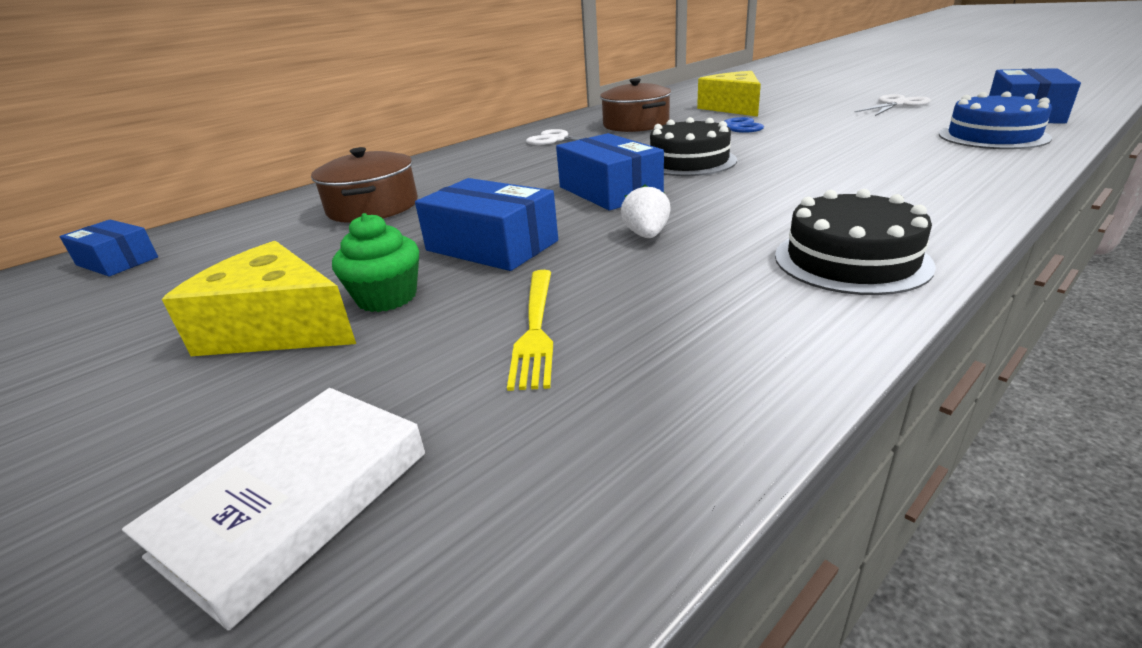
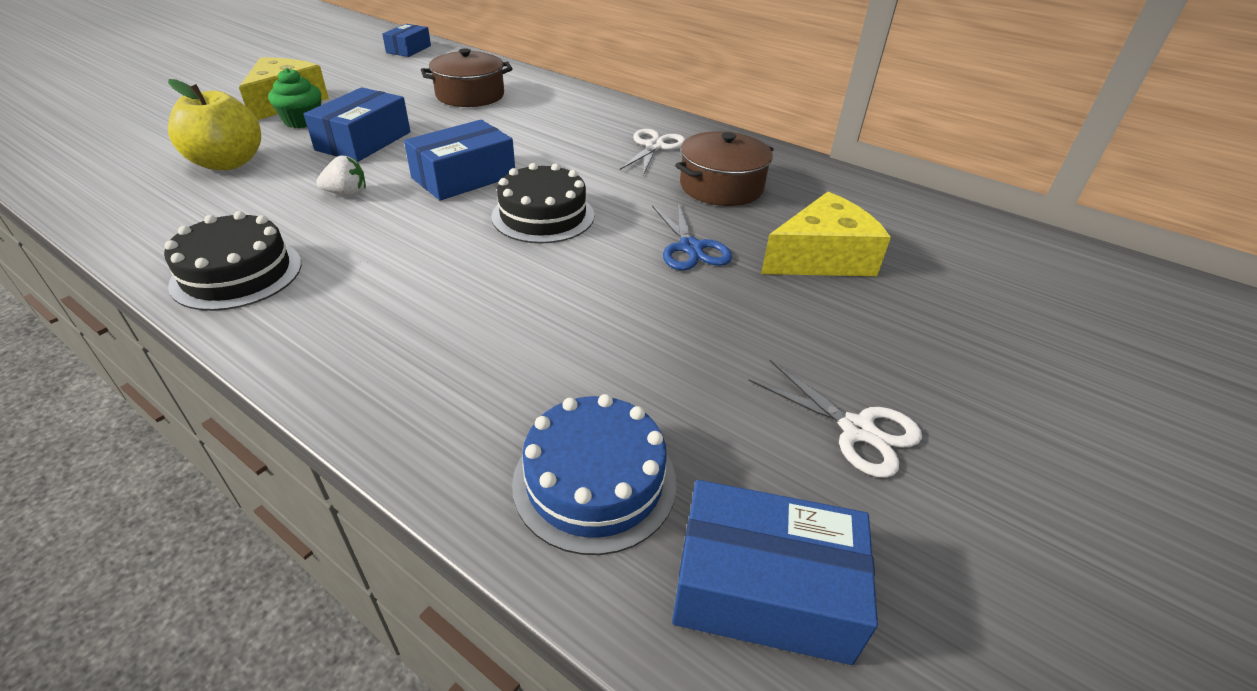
camera: 75 degrees right, 10 degrees up
white book [122,388,425,631] -> none
yellow fork [507,270,553,391] -> yellow apple [168,79,261,170]

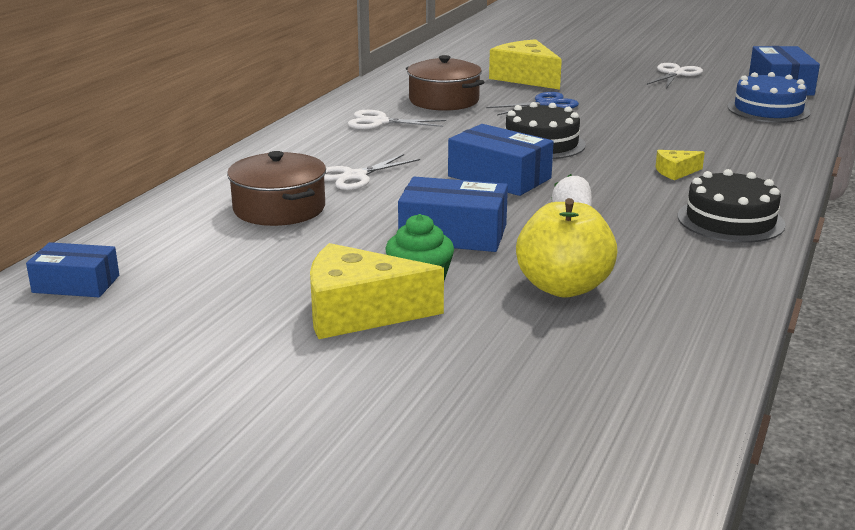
camera: 100 degrees left, 15 degrees down
none -> white scissors [324,154,420,190]
none -> yellow cheese [656,150,705,180]

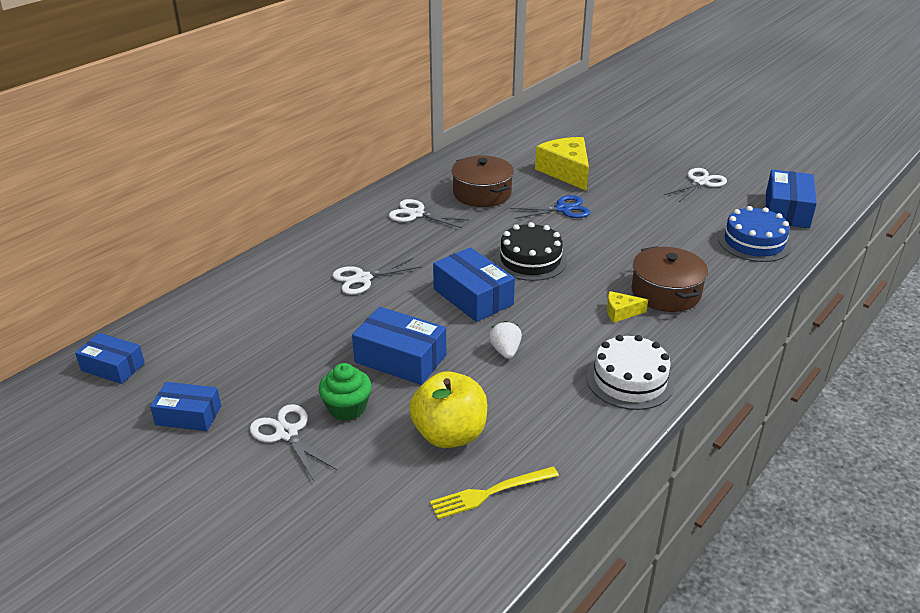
camera: 15 degrees right, 10 degrees up
brown pot [227,151,326,226] -> brown pot moved to [632,246,708,312]
yellow cheese [310,243,444,339] -> white scissors [250,404,337,481]
black cake [678,169,786,243] -> white cake [586,335,674,410]
none -> blue box [150,382,221,431]
none -> yellow fork [430,466,559,519]

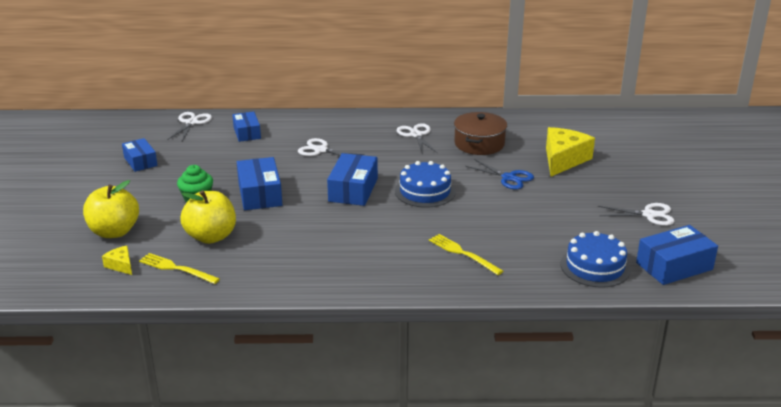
camera: 50 degrees right, 5 degrees down
blue box [75,333,145,384] -> blue box moved to [232,111,261,142]
white scissors [250,404,337,481] -> white scissors moved to [168,112,212,141]
white strawberry [489,321,522,359] -> none
black cake [494,222,567,281] -> blue cake [395,161,456,208]
white cake [586,335,674,410] -> none
yellow cheese [607,291,648,323] -> yellow cheese moved to [102,246,132,275]
brown pot [632,246,708,312] -> yellow fork [429,234,503,275]
none -> yellow apple [83,180,139,238]

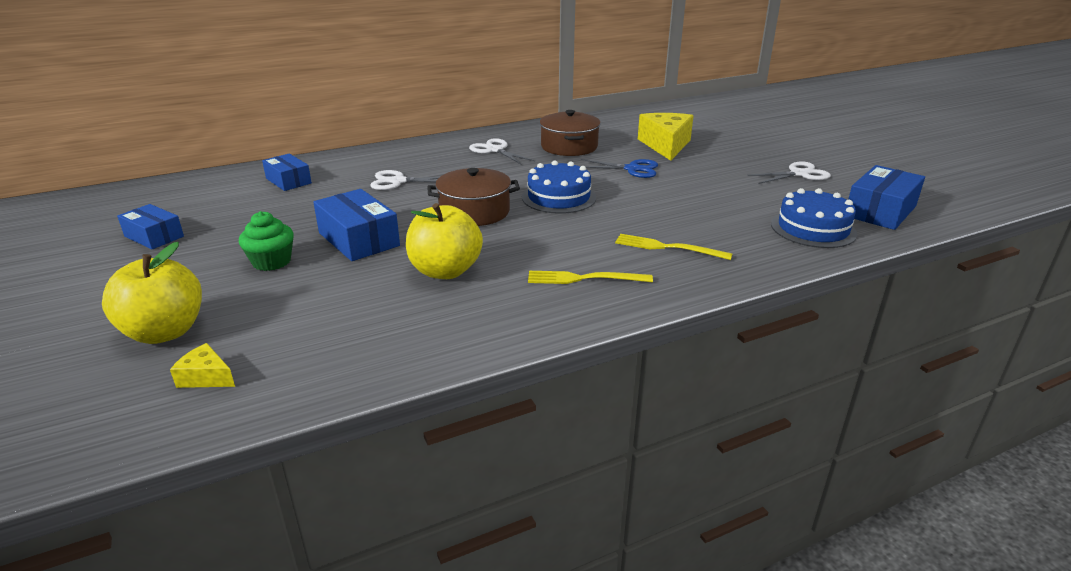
camera: 25 degrees left, 0 degrees up
yellow fork [139,253,220,284] -> yellow fork moved to [528,271,653,284]
white scissors [168,112,212,141] -> none
yellow apple [180,190,236,244] -> yellow apple moved to [406,203,483,279]
blue box [327,153,378,206] -> brown pot [427,168,520,226]

